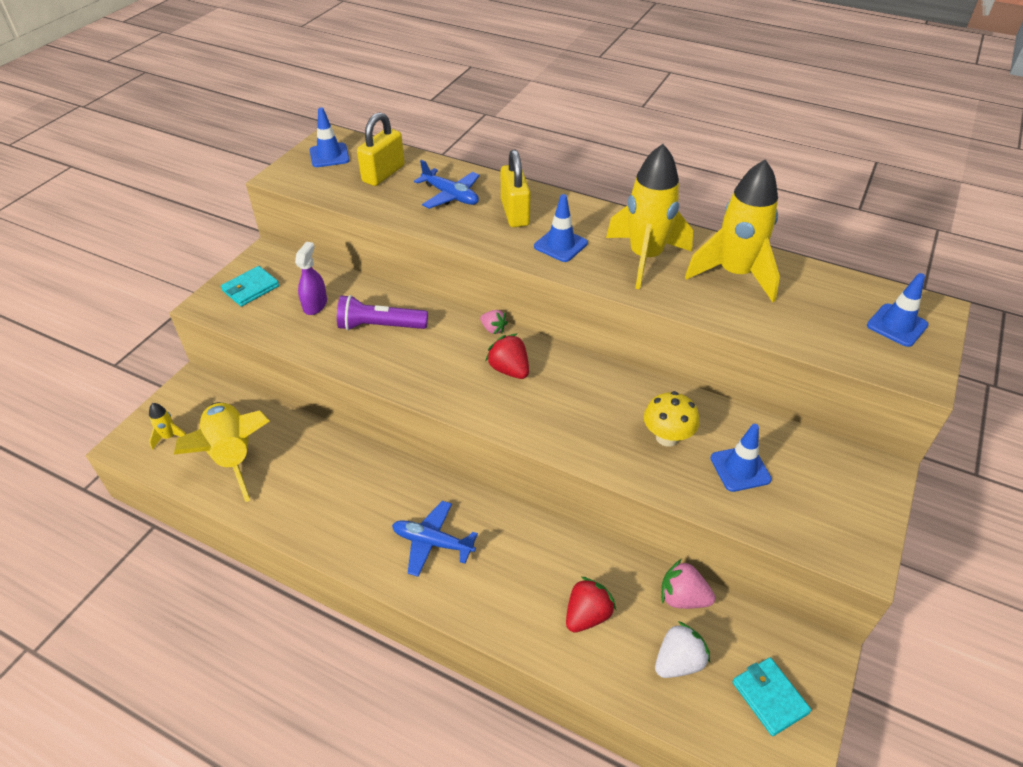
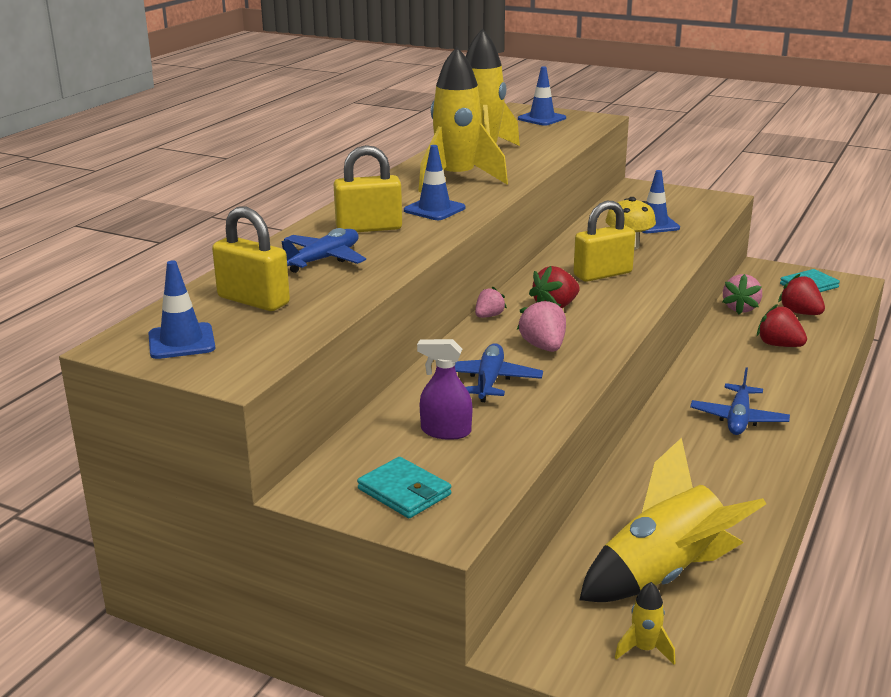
camera: 90 degrees left, 20 degrees down
purple flashlight [337,295,428,330] -> blue plane [455,343,543,402]
white strawberry [655,621,710,678] -> red strawberry [778,274,825,315]
none -> pink strawberry [517,297,566,352]
none -> yellow padlock [573,201,635,282]

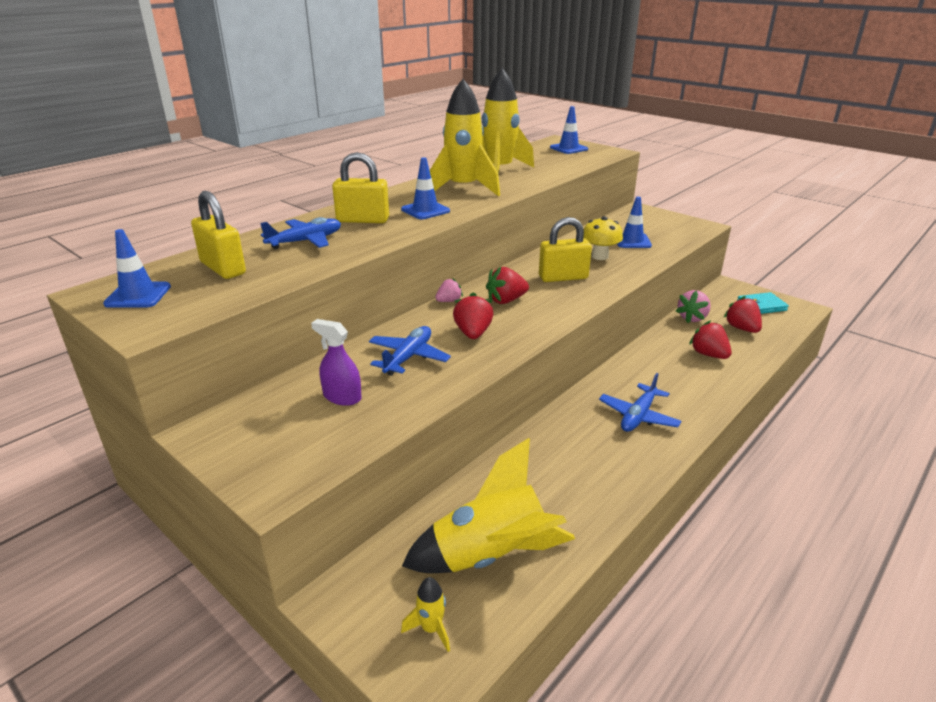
camera: 15 degrees right, 5 degrees up
turquoise wallet [357,457,451,518] -> none
pink strawberry [517,297,566,352] -> red strawberry [453,292,493,339]

